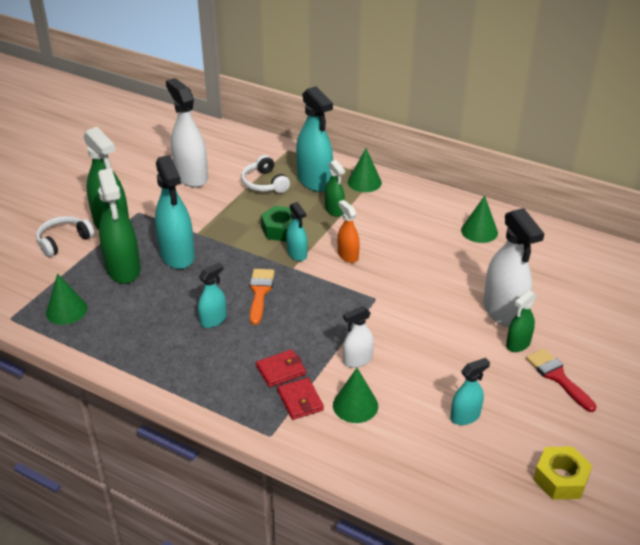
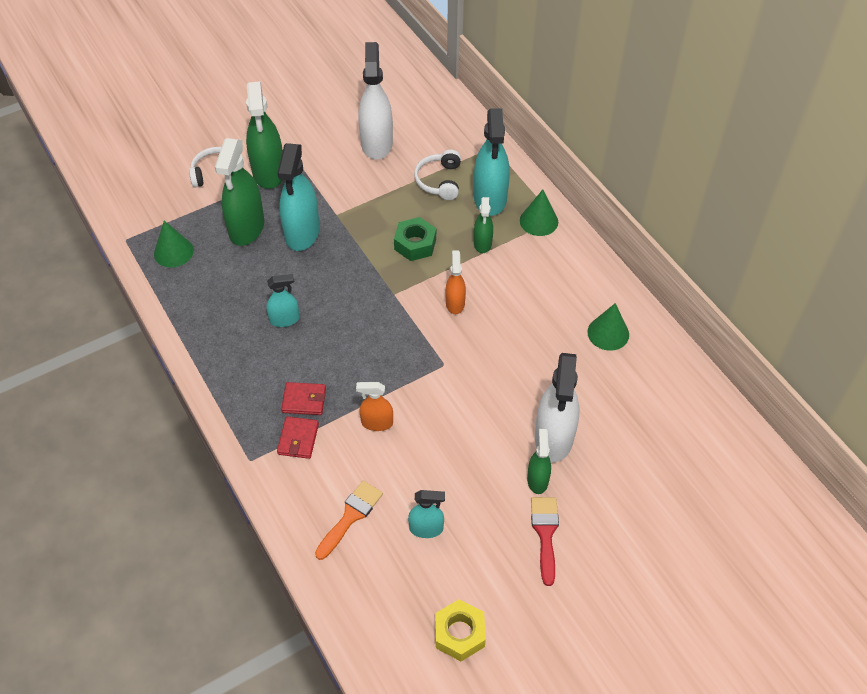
camera: 30 degrees right, 15 degrees up
orange brush [250,269,275,325] -> orange brush moved to [315,481,383,560]
turquoise spray bottle [286,202,307,261] -> none
green cone [333,368,378,423] -> none
white spray bottle [343,306,374,368] -> orange spray bottle [356,382,393,431]
green spray bottle [506,290,537,352] -> green spray bottle turned 105 degrees clockwise [527,429,551,494]

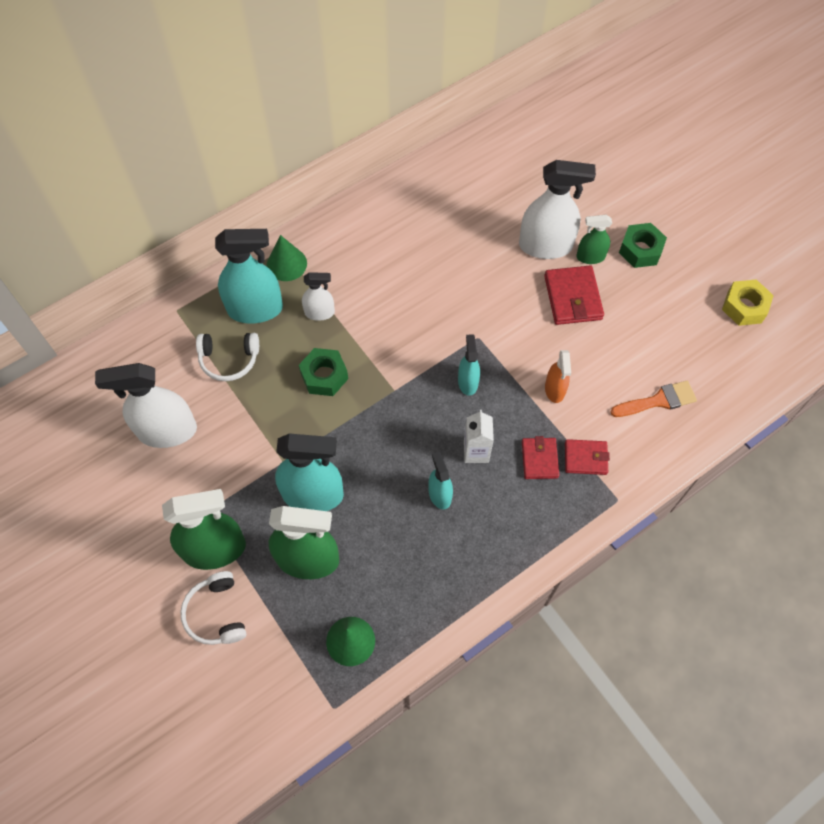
camera: 95 degrees left, 10 degrees up
orange brush [315,481,383,560] -> orange brush turned 135 degrees clockwise [611,381,697,417]
turquoise spray bottle [408,490,445,538] -> turquoise spray bottle moved to [458,334,480,396]
orange spray bottle [445,251,466,314] -> none
green spray bottle [474,197,493,253] -> white spray bottle [302,272,335,321]
red brush [531,497,559,586] -> green nut [619,223,667,268]
green cone [587,303,629,351] -> none
none -> white carton [464,410,494,463]
none -> red wallet [544,265,604,325]

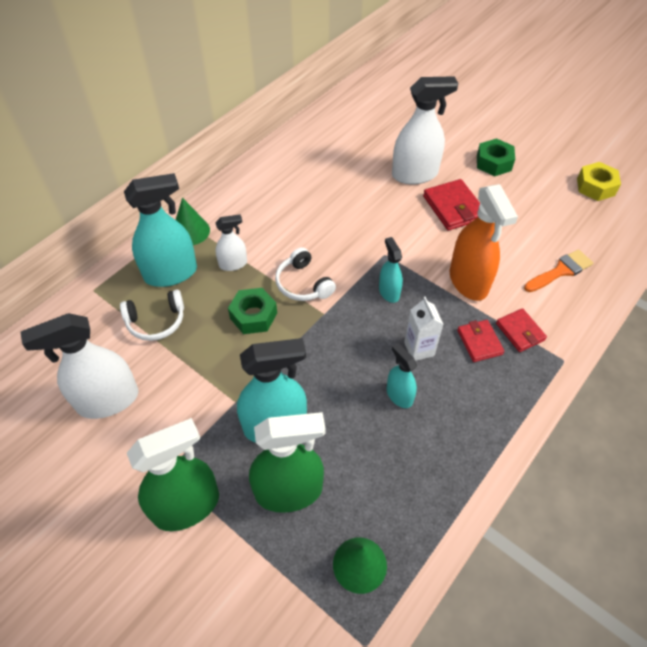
camera: 15 degrees left, 10 degrees down
white headphones [180,571,246,645] -> white headphones moved to [275,247,336,301]
orange spray bottle [545,350,571,403] -> orange spray bottle [450,184,518,301], size x1.86
red wallet [565,439,610,475] -> red wallet turned 75 degrees clockwise [496,308,547,352]
green spray bottle [576,215,612,264] -> none

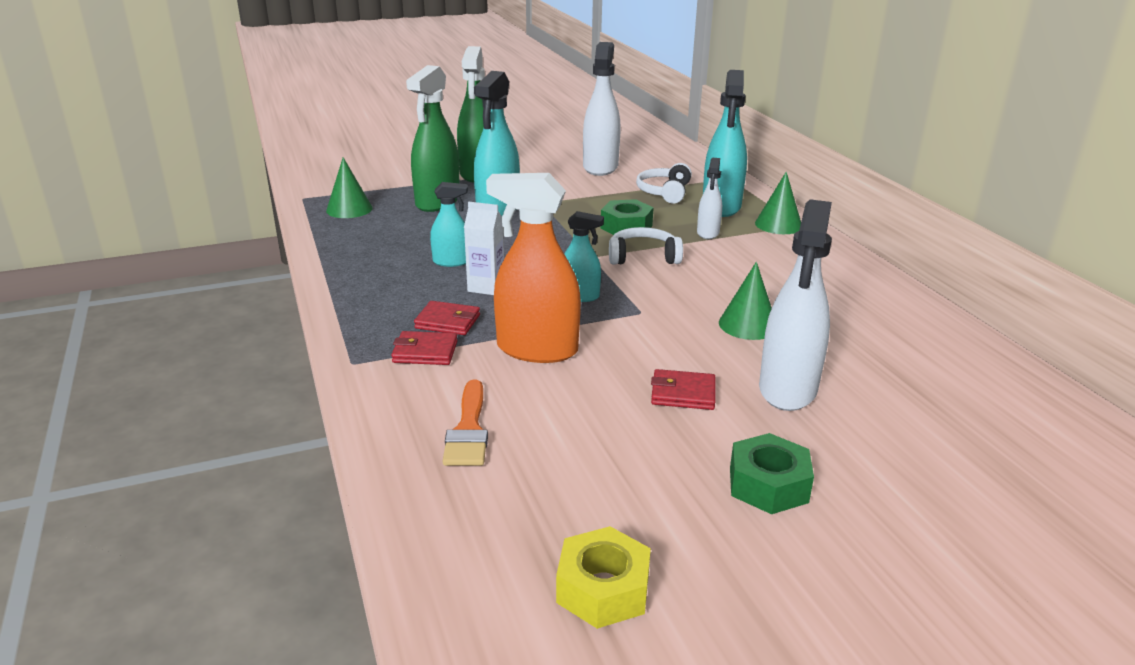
camera: 120 degrees right, 25 degrees down
red wallet [423,179,480,231] -> red wallet [651,369,715,410], size x0.65
none -> green cone [719,262,772,340]

